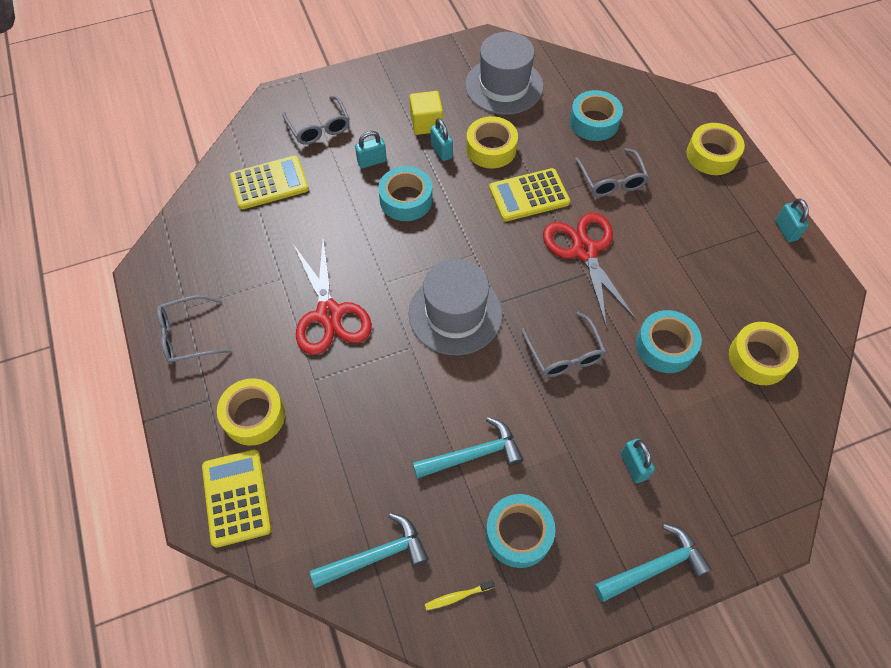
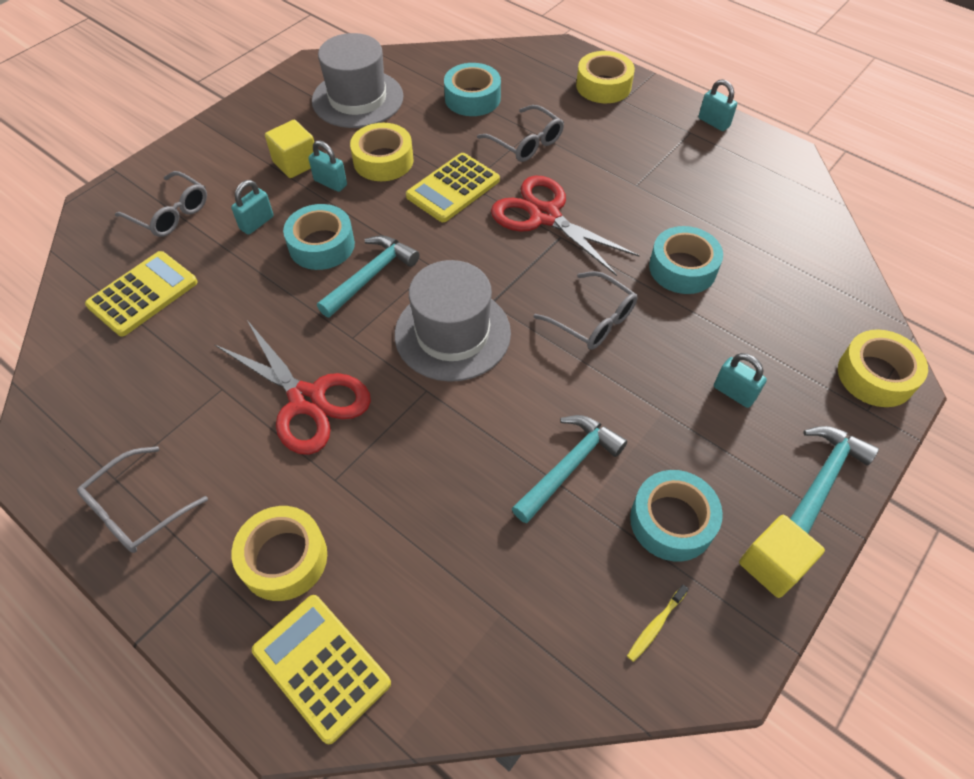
camera: 30 degrees left, 5 degrees down
turquoise hammer [310,513,429,588] -> turquoise hammer moved to [317,235,420,318]
yellow tape [729,322,798,385] -> yellow tape moved to [838,329,928,407]
none -> yellow cube [739,515,825,598]

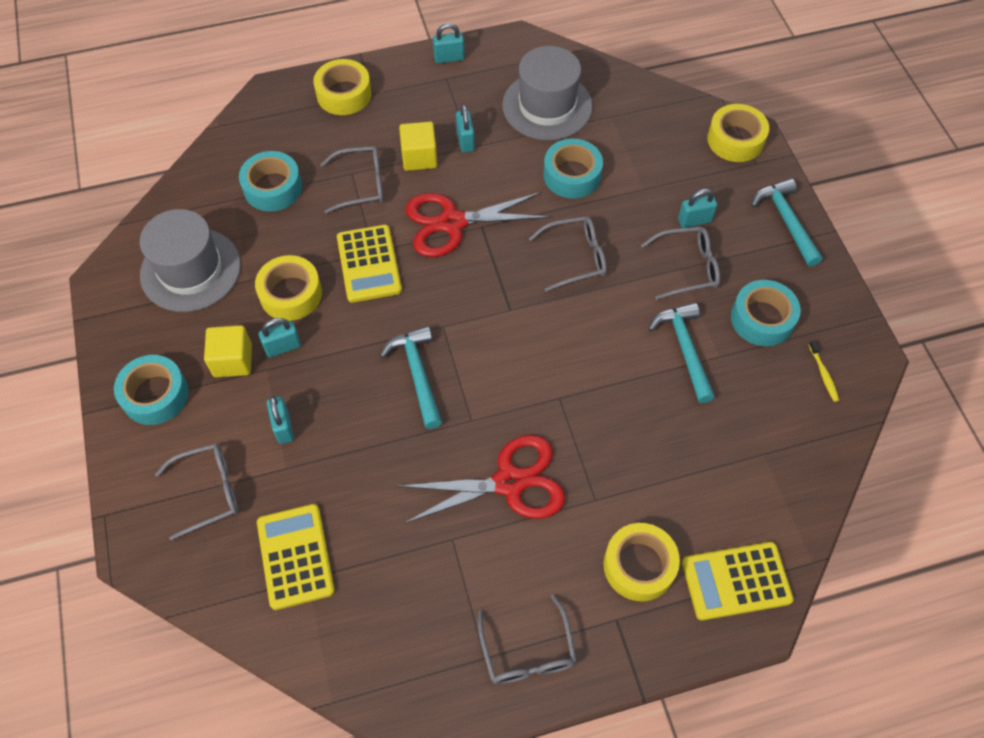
camera: 55 degrees left, 5 degrees up
turquoise tape [283,204,355,270] -> turquoise tape moved to [114,355,189,425]
grey hat [395,260,511,382] -> grey hat moved to [502,46,593,140]
yellow cube [739,515,825,598] -> yellow cube moved to [399,122,437,171]
none -> turquoise padlock [456,104,475,152]
none -> grey glasses [641,227,720,300]

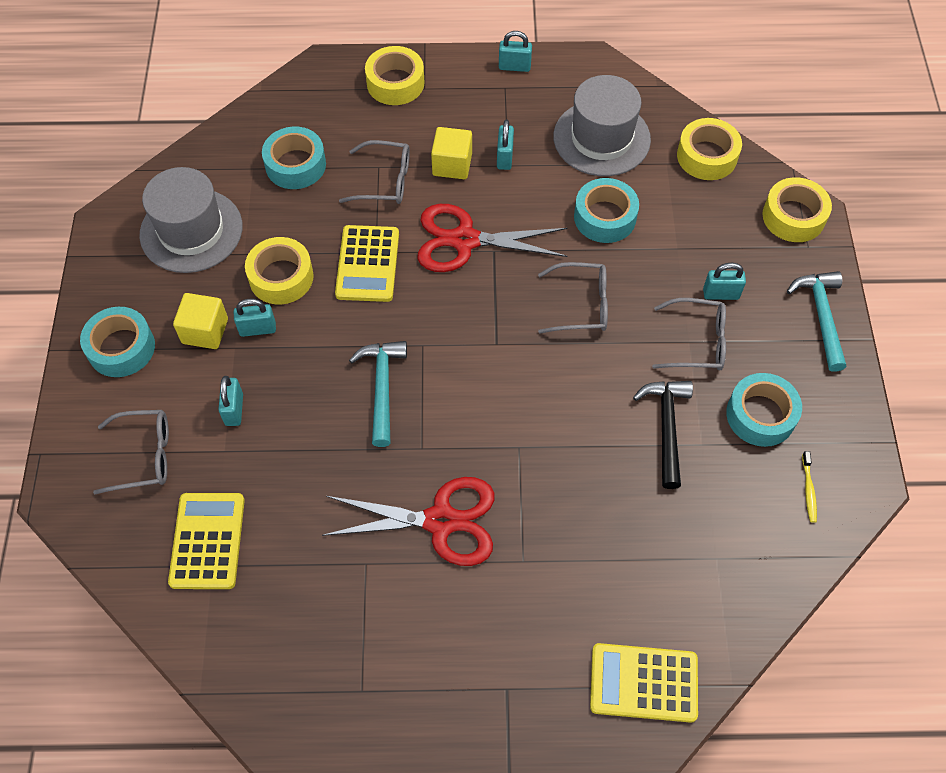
camera: 15 degrees right, 0 degrees up
grey glasses [478,594,577,684] -> none
yellow tape [604,523,680,601] -> yellow tape moved to [677,118,742,180]
turquoise hammer [648,302,715,403] -> black hammer [633,381,693,489]

